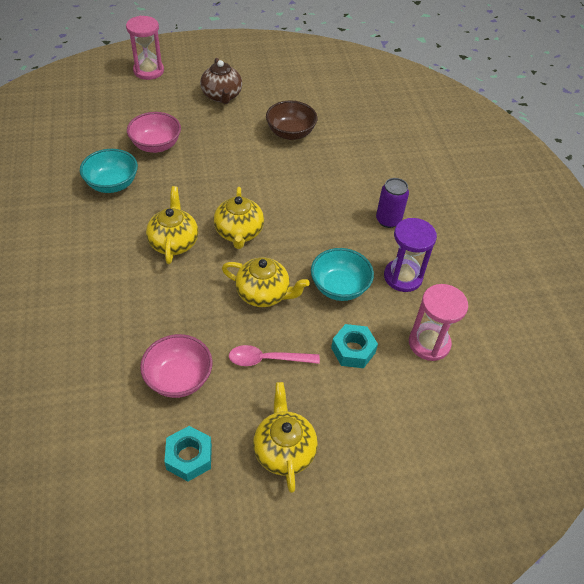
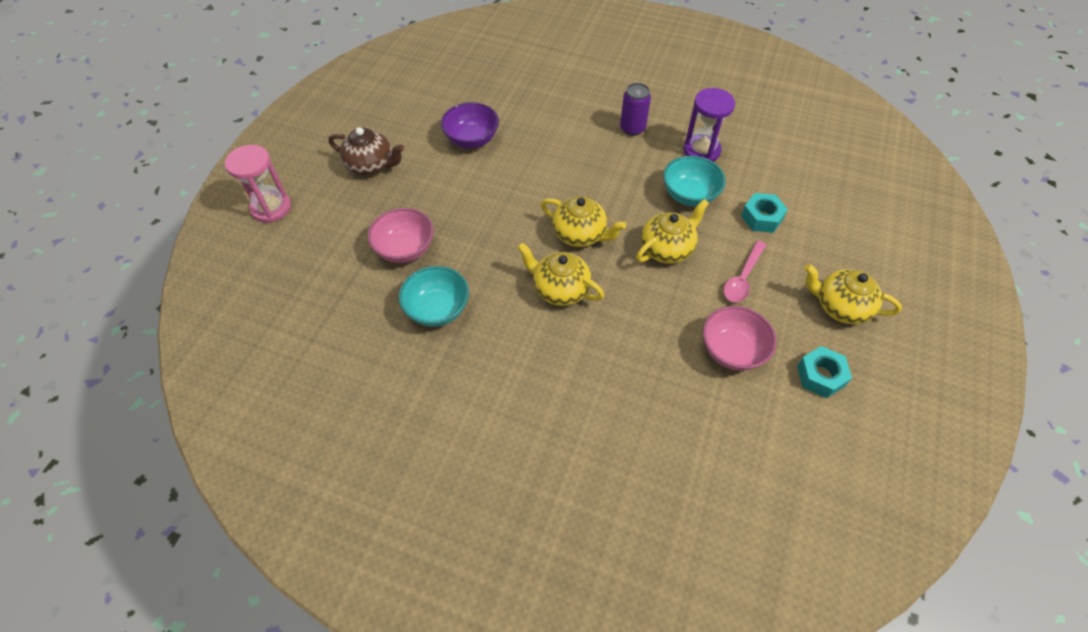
camera: 55 degrees left, 5 degrees up
brown bowl [266,100,317,140] -> purple bowl [441,102,499,148]
pink hourglass [409,284,468,361] -> none

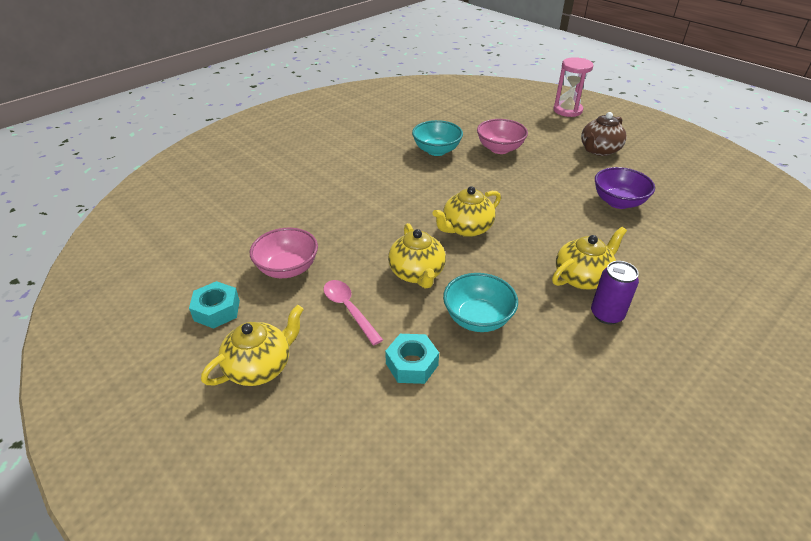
camera: 115 degrees right, 15 degrees down
yellow teapot [517,243,604,306] -> yellow teapot moved to [552,227,627,290]
purple hourglass [684,88,735,162] -> none

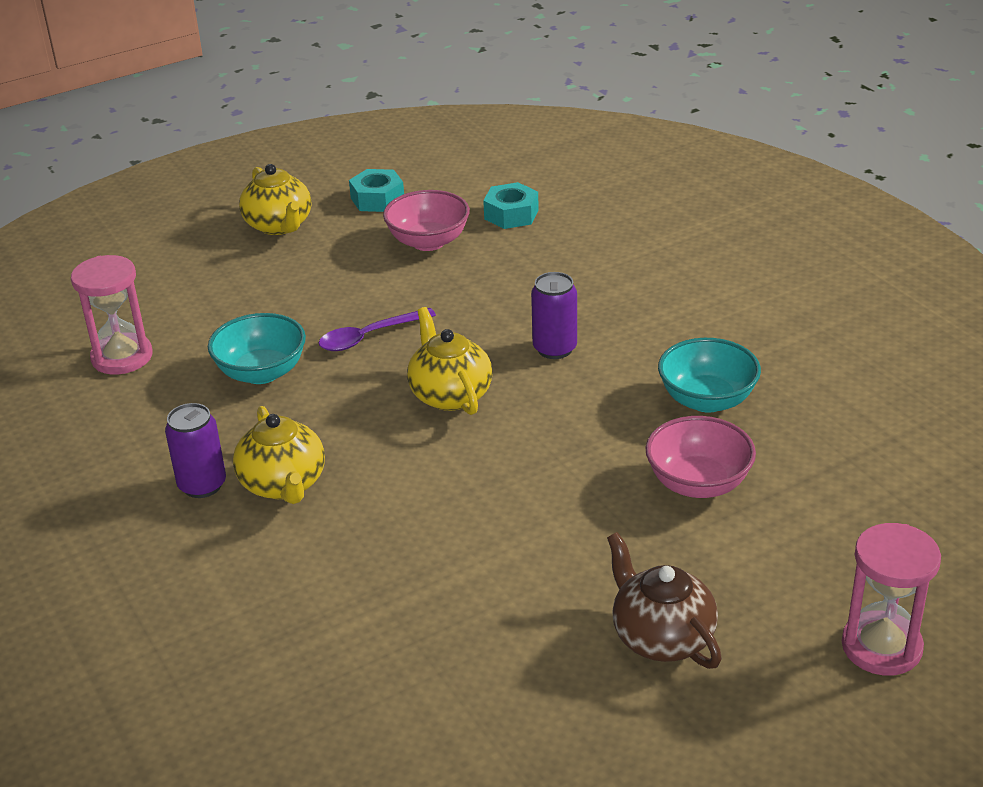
camera: 105 degrees right, 5 degrees down
pink spoon [323,280,383,345] -> none
turquoise nut [385,334,439,384] -> turquoise nut moved to [483,182,539,229]
yellow teapot [388,223,446,289] -> purple spoon [319,308,436,351]
purple bowl [595,167,655,209] -> none
none -> pink hourglass [71,255,153,374]
none -> purple can [531,272,577,359]

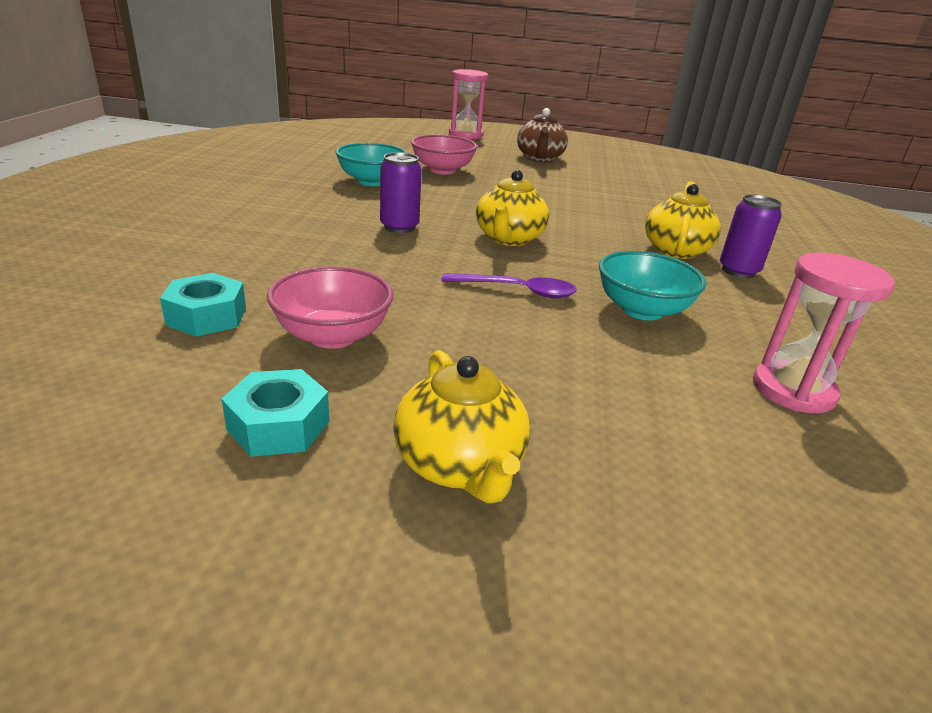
camera: 145 degrees left, 5 degrees down
yellow teapot [239,164,311,235] -> yellow teapot turned 150 degrees clockwise [393,350,530,503]

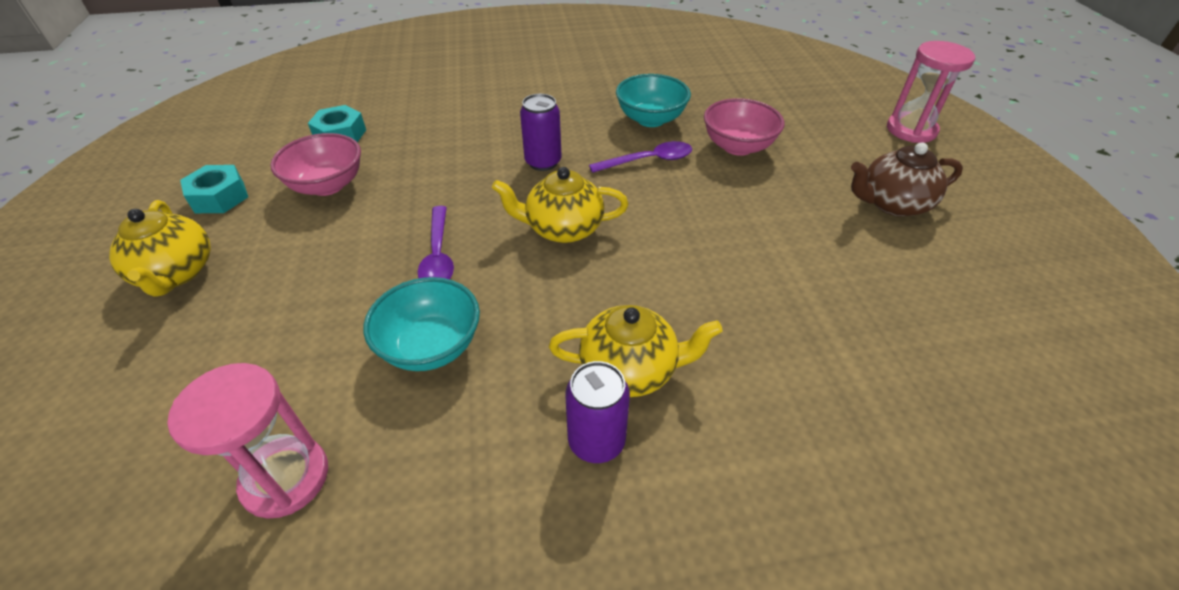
camera: 75 degrees right, 15 degrees up
yellow teapot [393,350,530,503] -> yellow teapot turned 75 degrees counterclockwise [109,200,211,297]
none -> purple spoon [589,141,692,173]

